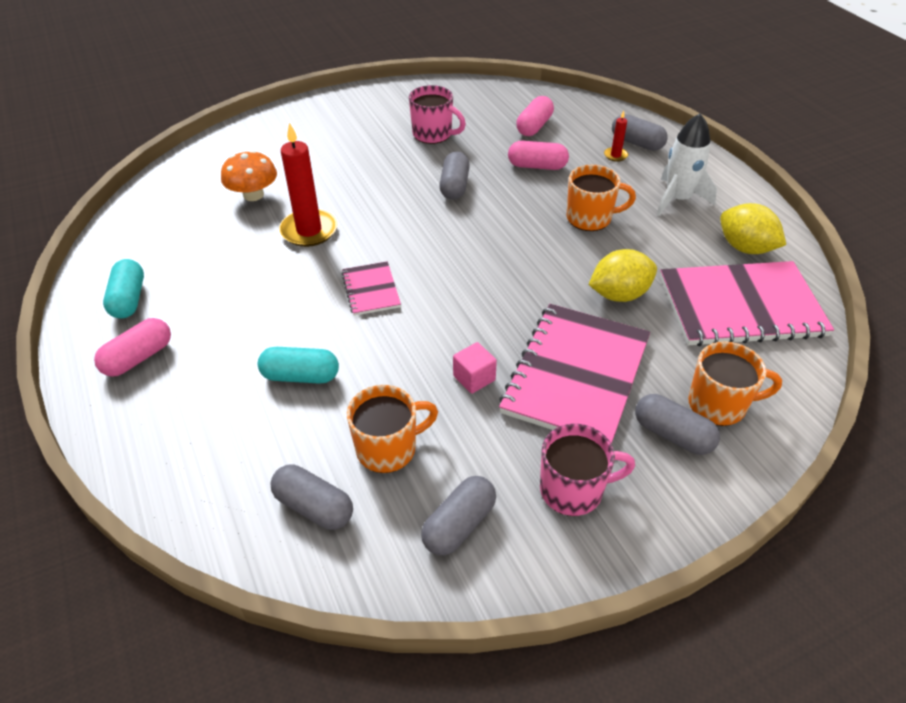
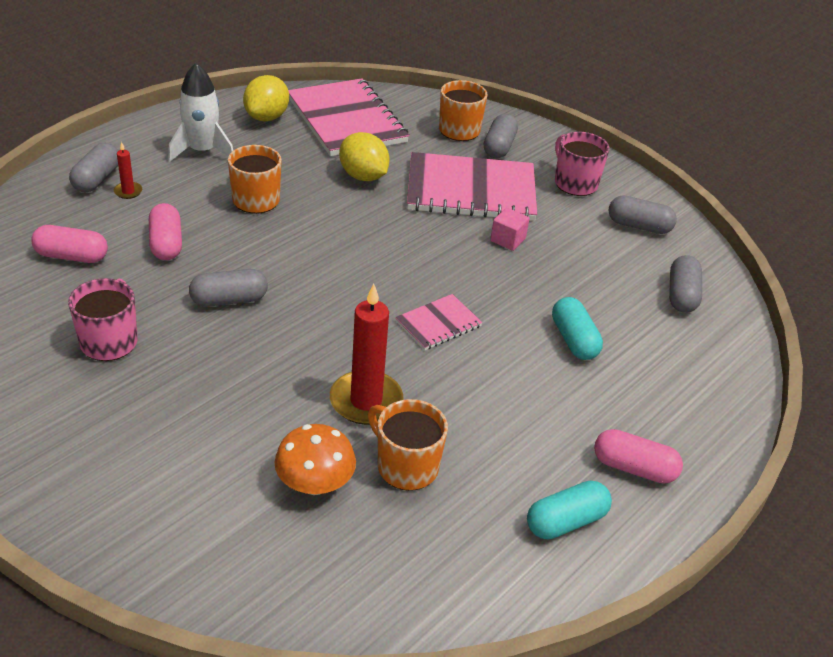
camera: 115 degrees left, 5 degrees down
orange mug [347,385,438,473] -> orange mug moved to [368,399,448,491]

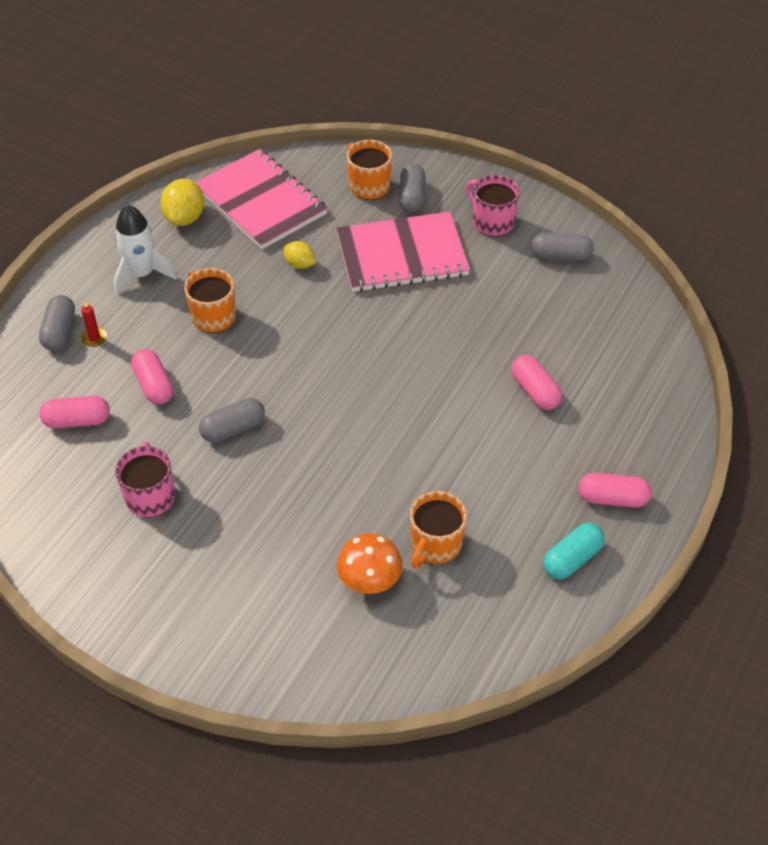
camera: 10 degrees left, 10 degrees up
red candle [330,284,403,425] -> none
yellow lemon [339,132,390,181] -> yellow lemon [284,241,315,269], size x0.61
orange mug [368,399,448,491] -> orange mug turned 90 degrees counterclockwise [410,491,467,568]
pink notebook [395,294,483,350] -> none
pink cube [490,208,530,251] -> none
turquoise capsule [552,297,603,360] -> pink capsule [511,355,562,410]
grey capsule [669,255,702,313] -> none

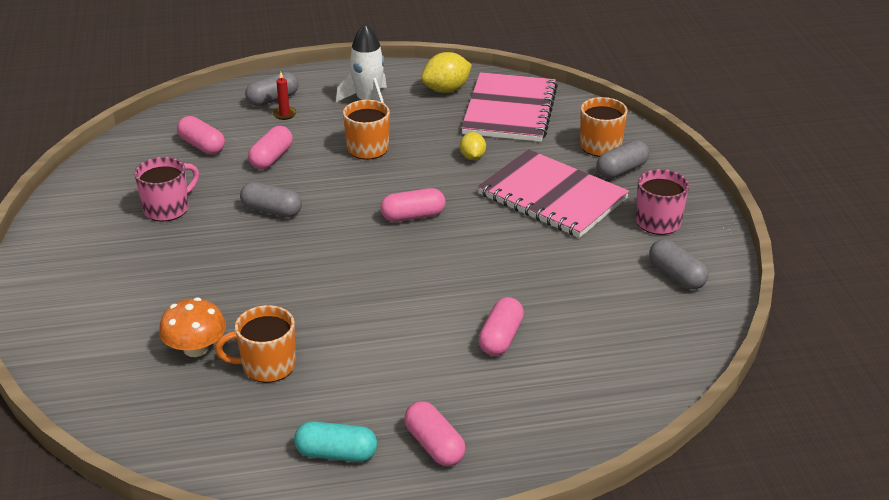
camera: 50 degrees right, 15 degrees down
none -> pink capsule [380,188,446,222]

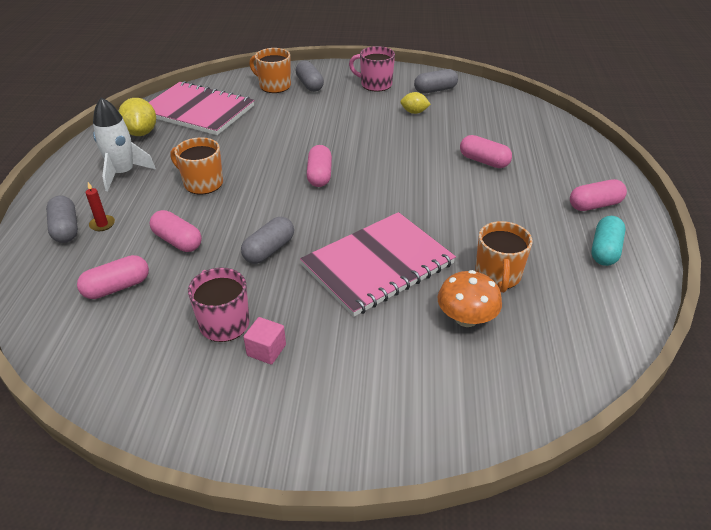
camera: 75 degrees left, 5 degrees up
yellow lemon [460,132,486,160] -> yellow lemon moved to [400,92,431,114]
pink notebook [477,149,629,238] -> pink notebook moved to [300,212,456,317]
none -> pink cube [244,317,286,365]

